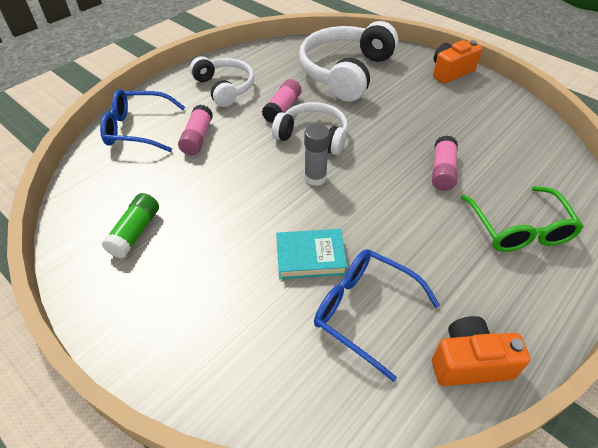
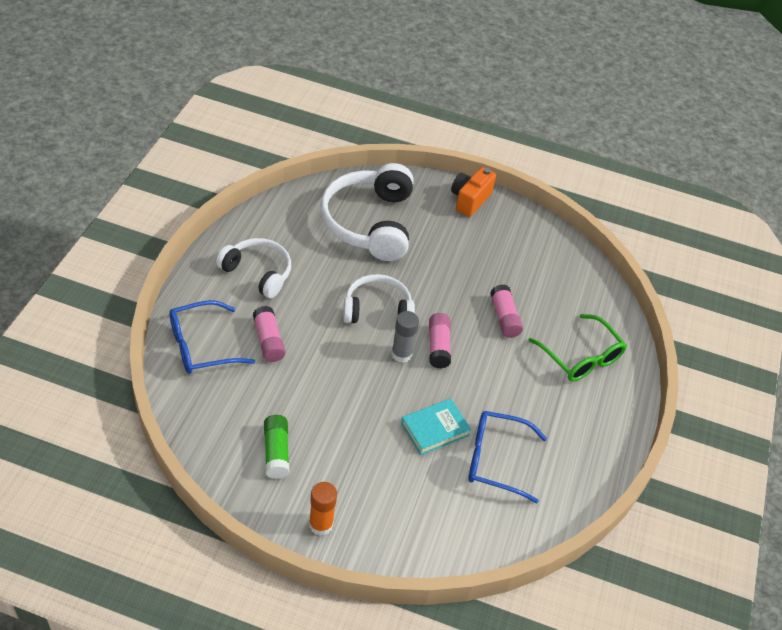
camera: 30 degrees left, 0 degrees up
pink glue stick [262,79,301,123] -> pink glue stick moved to [429,313,451,369]
orange camera [432,316,531,386] -> none
none -> orange glue stick [309,482,337,536]

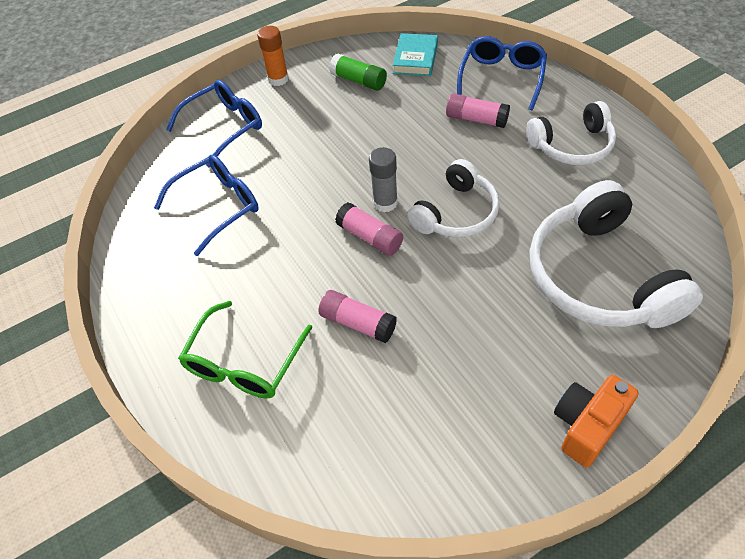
camera: 140 degrees right, 5 degrees up
white headphones [321,163,414,261] -> white headphones turned 150 degrees counterclockwise [530,180,703,328]
turquoise book [401,398,471,455] -> turquoise book moved to [393,33,438,76]
orange camera [451,167,496,217] -> orange camera turned 120 degrees counterclockwise [554,375,639,467]
green glasses [528,314,627,382] -> green glasses turned 75 degrees counterclockwise [178,301,313,399]
none -> blue glasses [166,80,262,167]

